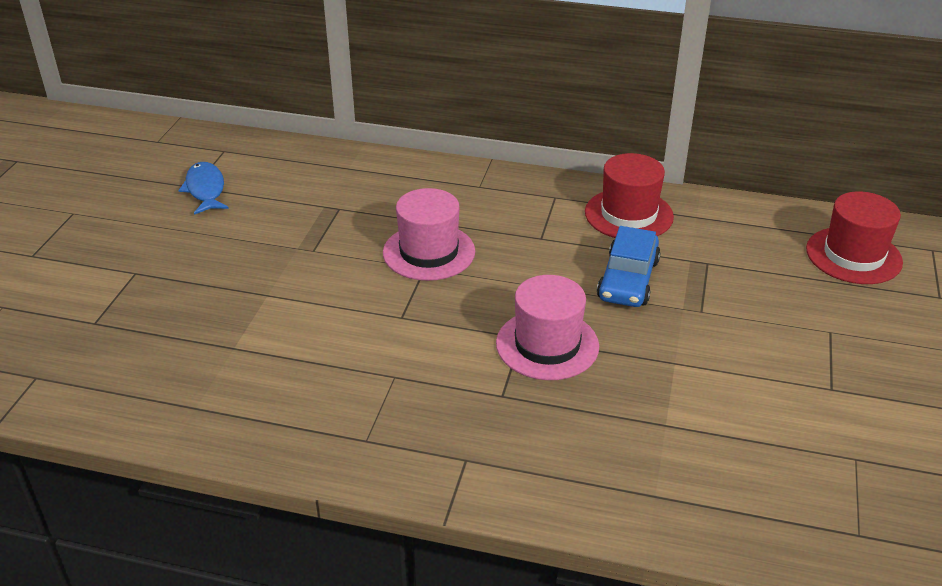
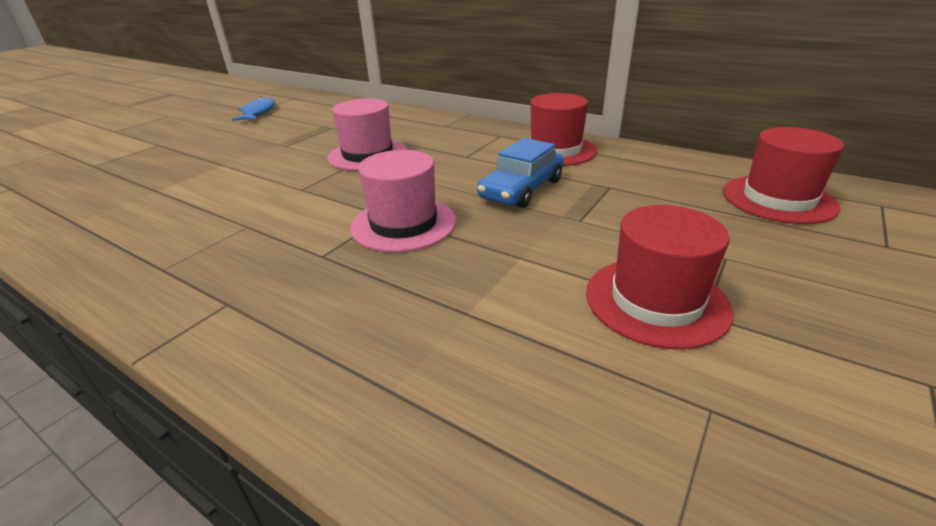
camera: 20 degrees right, 5 degrees down
none -> red hat [586,205,733,349]

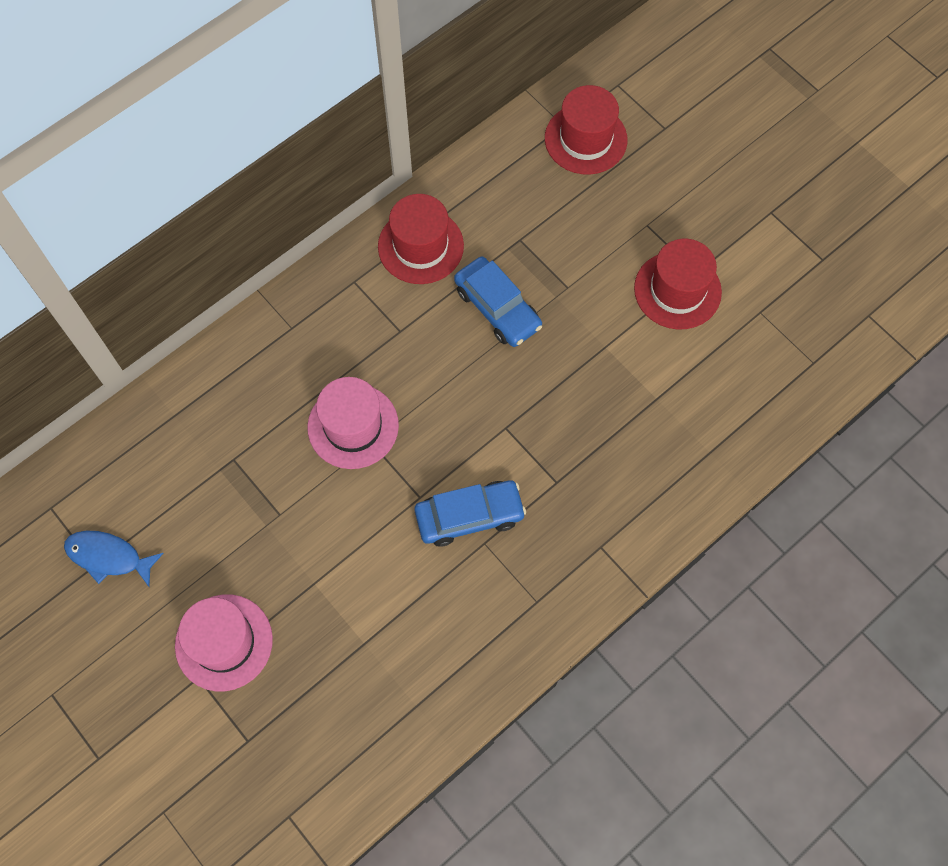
camera: 75 degrees left, 35 degrees up
pink hat [350,150,457,252] -> pink hat moved to [175,594,273,691]
none -> blue car [415,480,526,546]

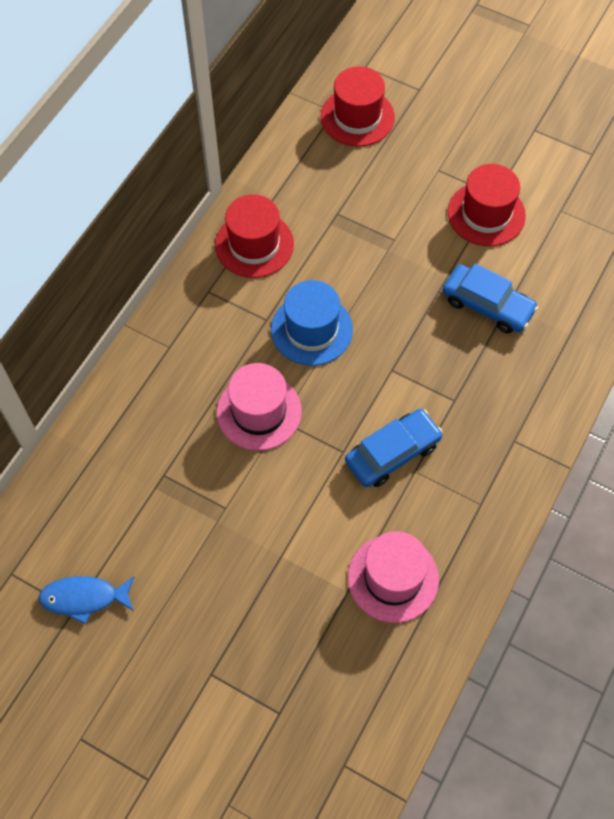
camera: 20 degrees left, 5 degrees down
pink hat [175,594,273,691] -> pink hat moved to [348,531,439,623]
blue car [454,256,542,347] -> blue car moved to [442,263,538,333]
none -> blue hat [271,280,353,366]

